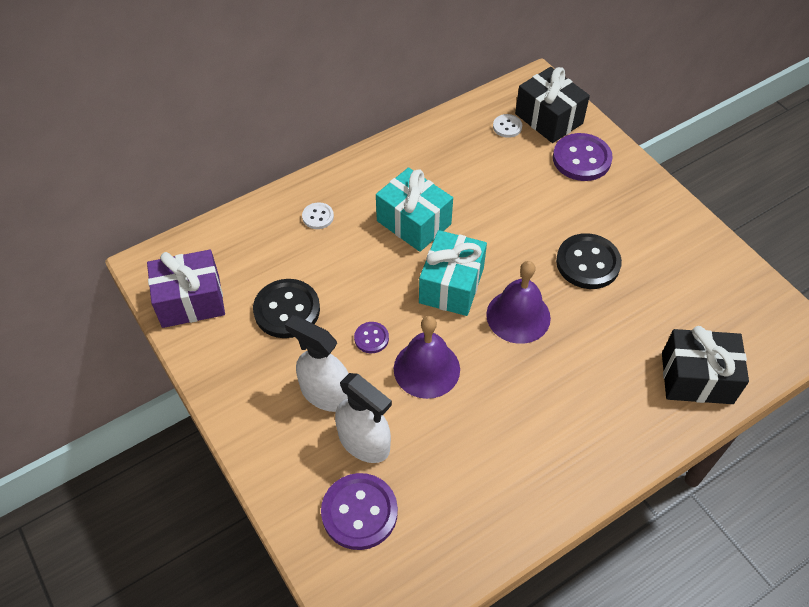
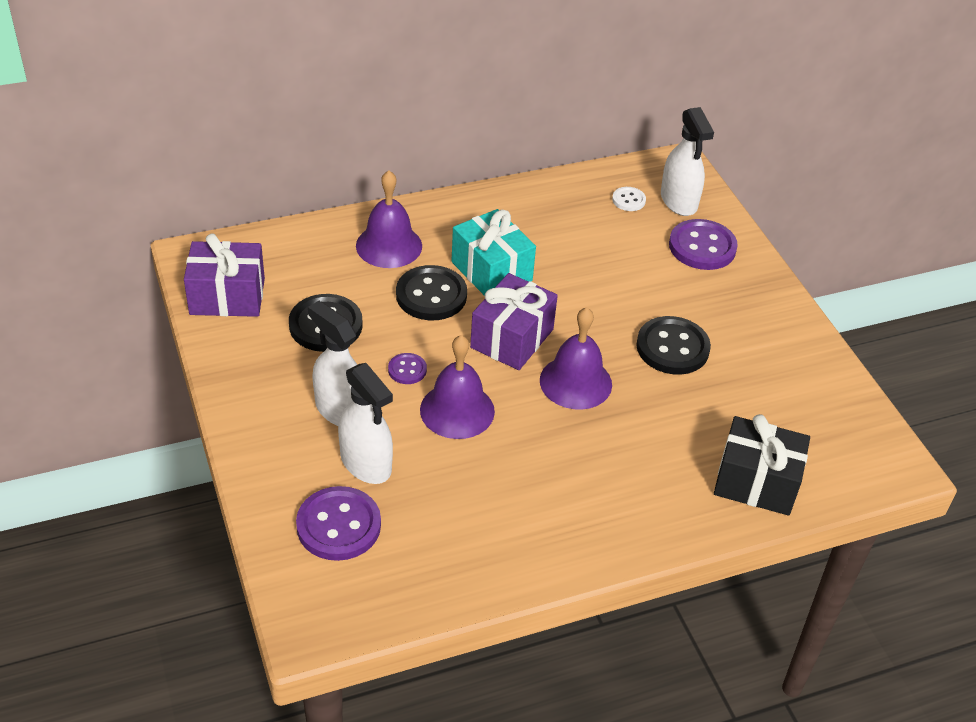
camera: 10 degrees right, 10 degrees down
white button [302,202,334,229] -> purple bell [356,170,422,268]
turquoise gift [419,230,487,316] -> purple gift [470,273,558,370]
black gift [515,67,590,143] -> white spray bottle [661,107,714,216]
none -> black button [396,265,467,320]

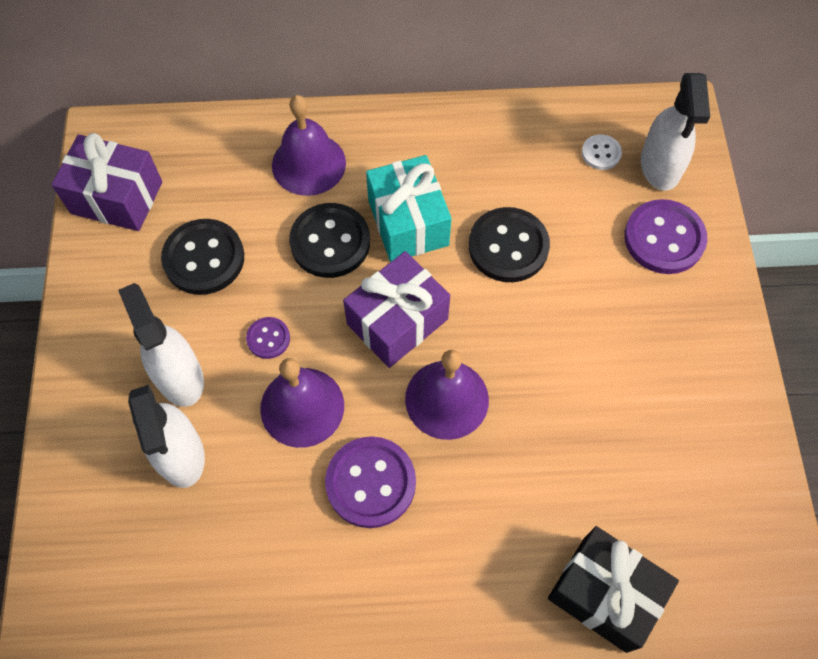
camera: 20 degrees right, 20 degrees up
purple button [296,486,381,561] -> purple button moved to [325,436,416,528]
black button [636,316,711,375] -> black button moved to [469,207,550,282]

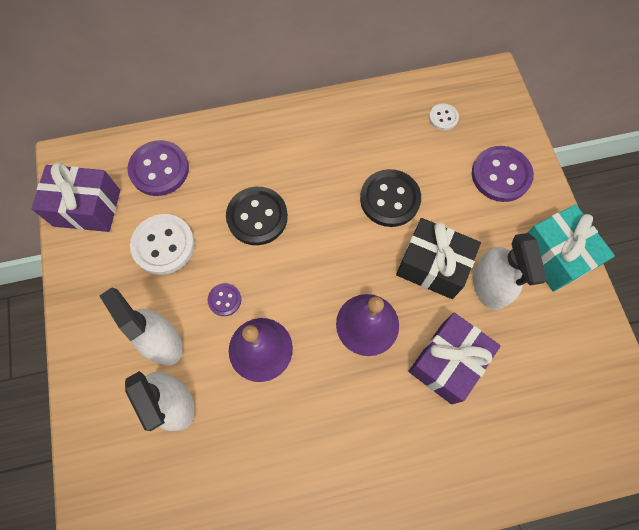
camera: 10 degrees left, 5 degrees up
black button [161,219,244,295] -> white button [130,214,195,275]
purple bell [272,95,346,196] -> none
purple button [325,436,416,528] -> purple button moved to [127,140,189,196]
purple gift [343,251,450,368] -> purple gift moved to [408,313,501,404]
turquoise gift [366,155,452,262] -> turquoise gift moved to [528,204,615,292]
black gift [548,526,679,653] -> black gift moved to [396,218,481,299]
white spray bottle [641,73,710,191] -> white spray bottle moved to [473,233,547,310]

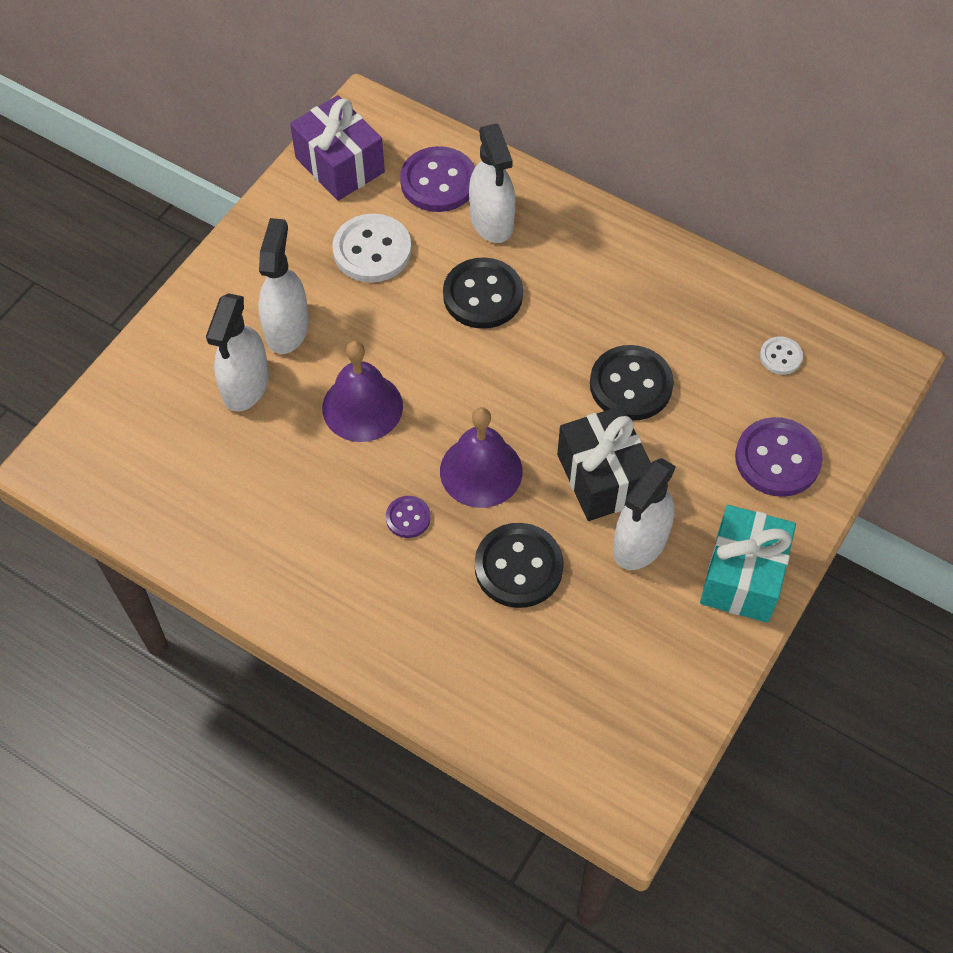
camera: 45 degrees right, 10 degrees down
purple button [208,283,241,316] -> purple button moved to [386,496,431,538]
purple gift [408,313,501,404] -> black button [475,523,564,608]
none -> white spray bottle [469,124,516,243]

